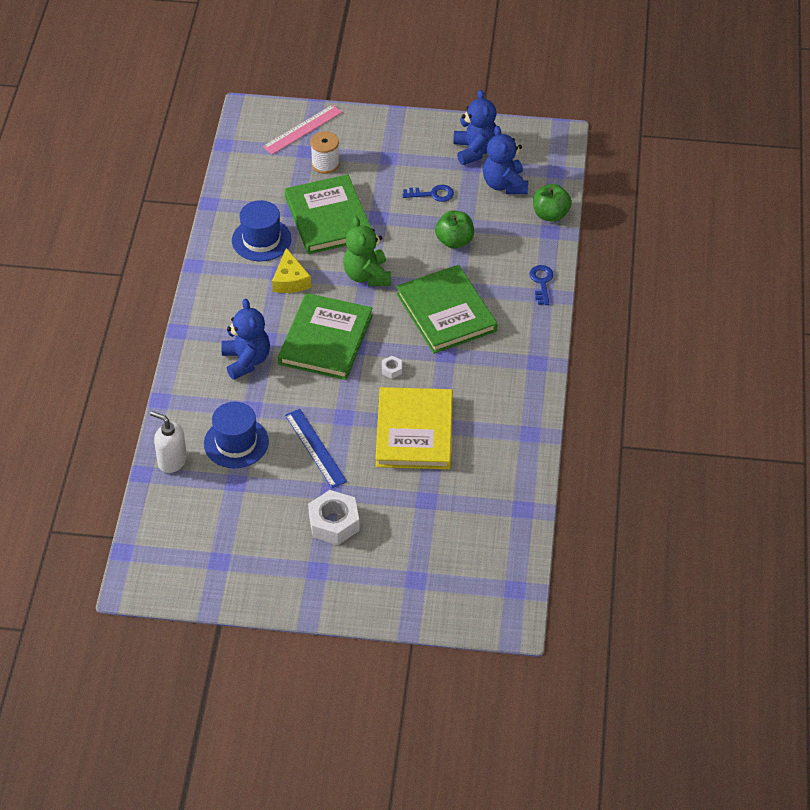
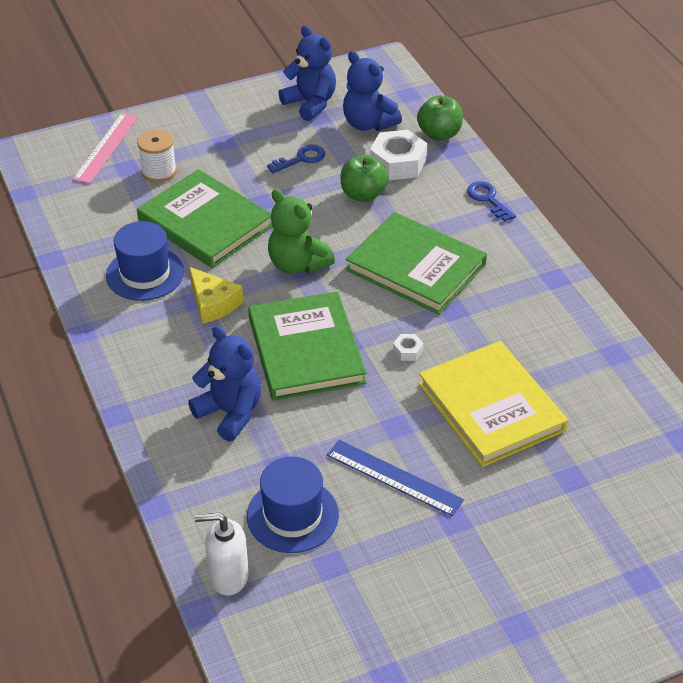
camera: 30 degrees left, 5 degrees down
white nut [308,490,360,545] -> white nut moved to [370,130,427,180]

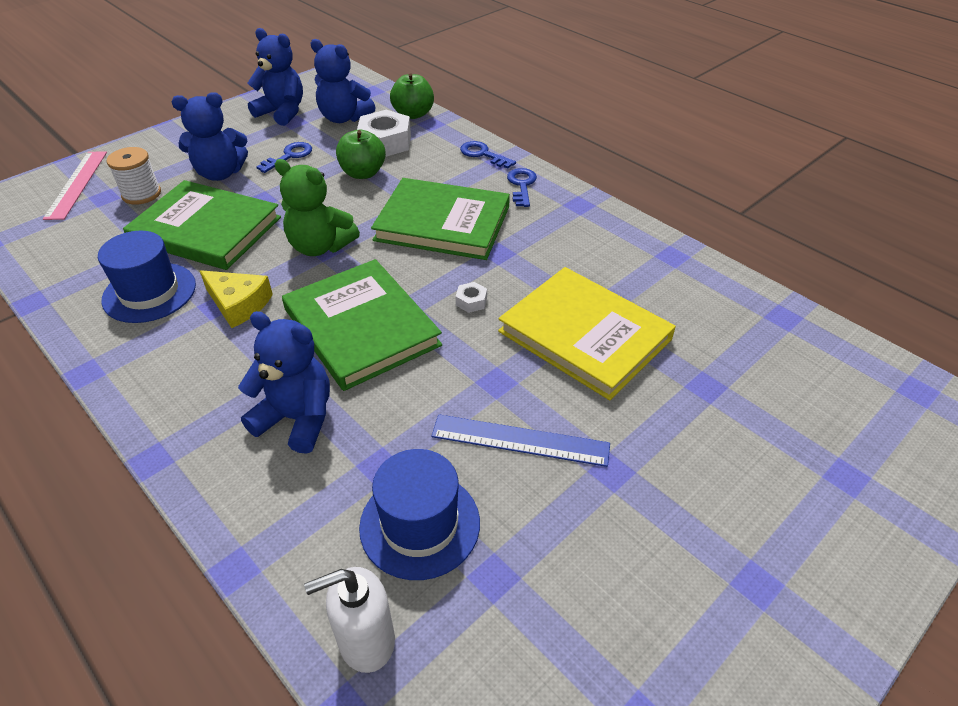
camera: 20 degrees left, 0 degrees up
none -> blue teddy bear [172,92,248,181]
none -> blue key [507,168,537,207]

